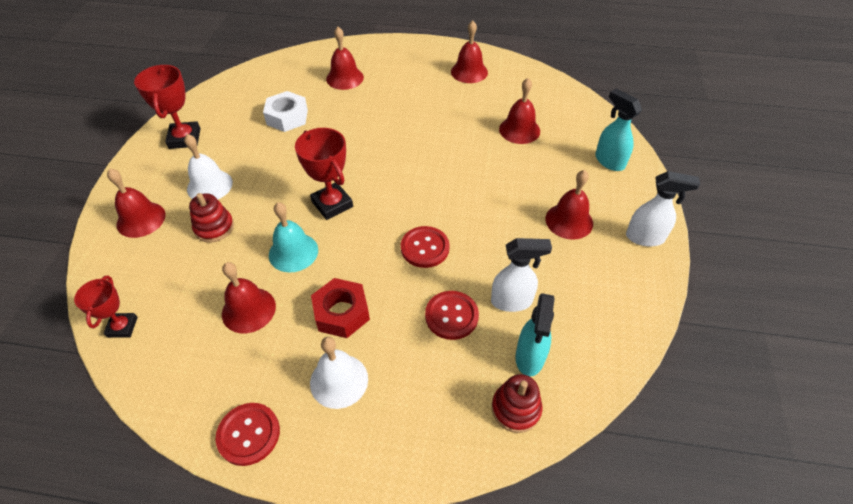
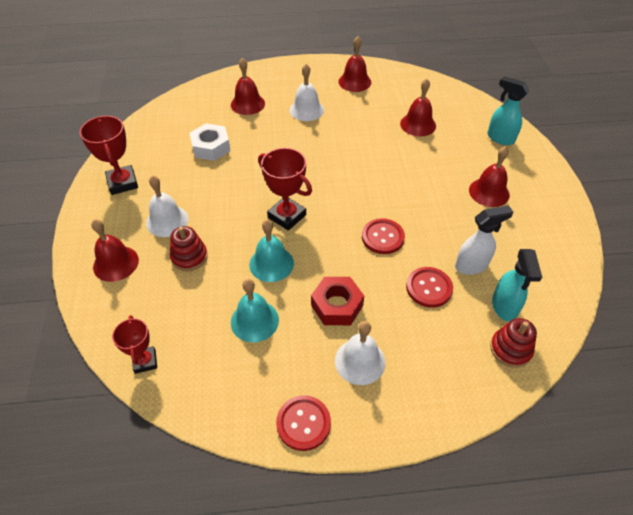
camera: 15 degrees left, 0 degrees up
red bell [222,262,276,333] -> turquoise bell [231,279,279,342]
white spray bottle [626,171,700,247] -> none
none -> white bell [290,64,324,121]

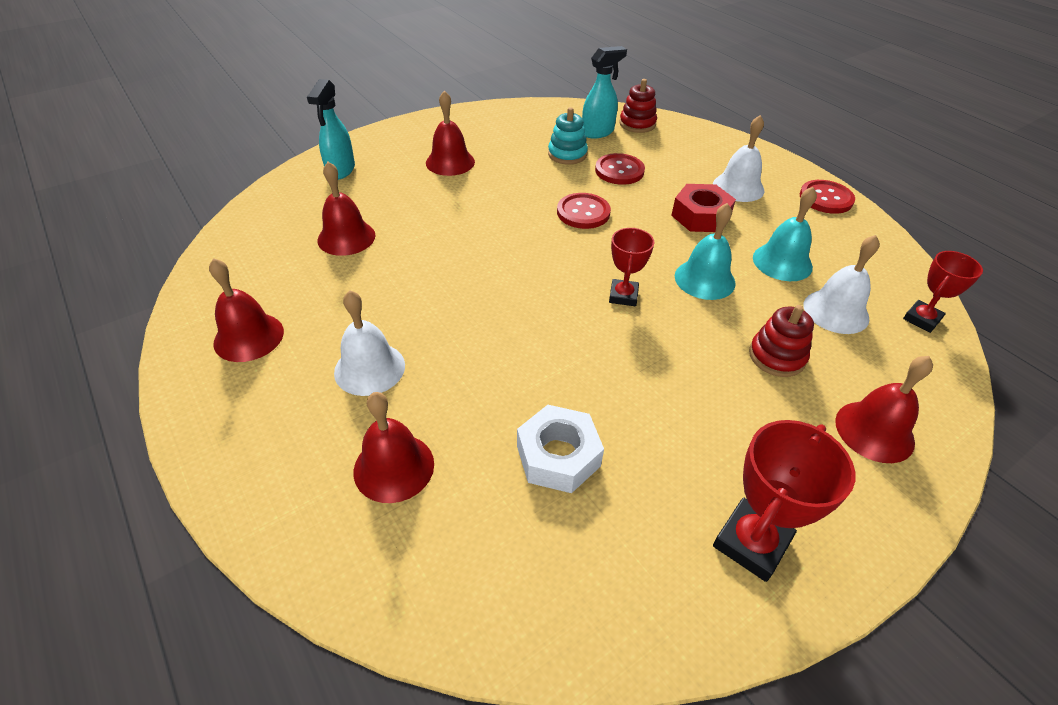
camera: 120 degrees left, 5 degrees down
white bell [146,175,189,237] -> white bell moved to [804,235,880,334]
red trophy [258,148,312,231] -> red trophy [609,228,654,306], size x0.65
white spray bottle [455,206,513,275] -> turquoise stacking toy [548,107,588,165]

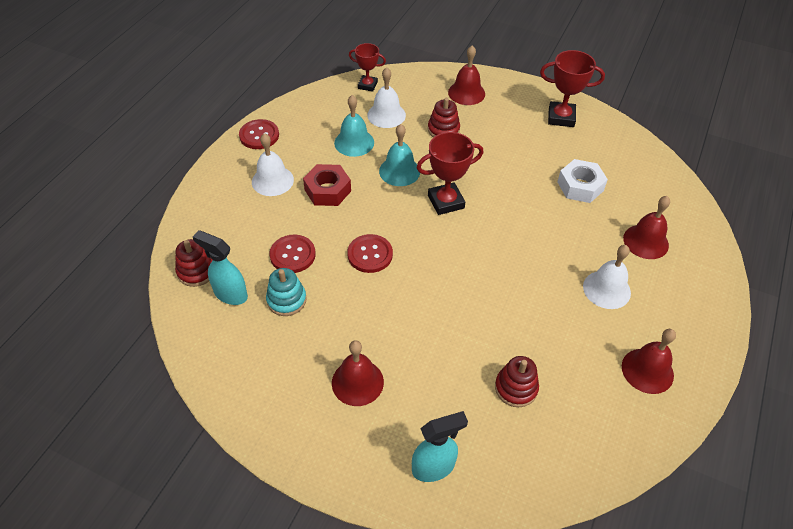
camera: 120 degrees left, 5 degrees up
red bell [317,162,375,256] -> red stacking toy [495,356,539,407]
red trophy [609,228,654,306] -> red trophy [417,132,484,215], size x1.55

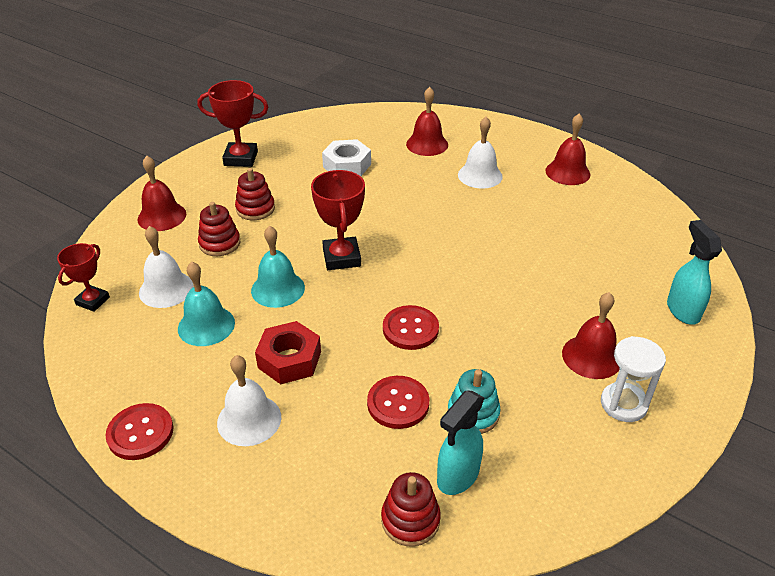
camera: 80 degrees left, 10 degrees down
red stacking toy [495,356,539,407] -> red stacking toy moved to [235,168,275,220]
red trophy [540,50,605,127] -> red trophy turned 75 degrees clockwise [198,80,268,167]
none -> white hourglass [601,336,666,422]

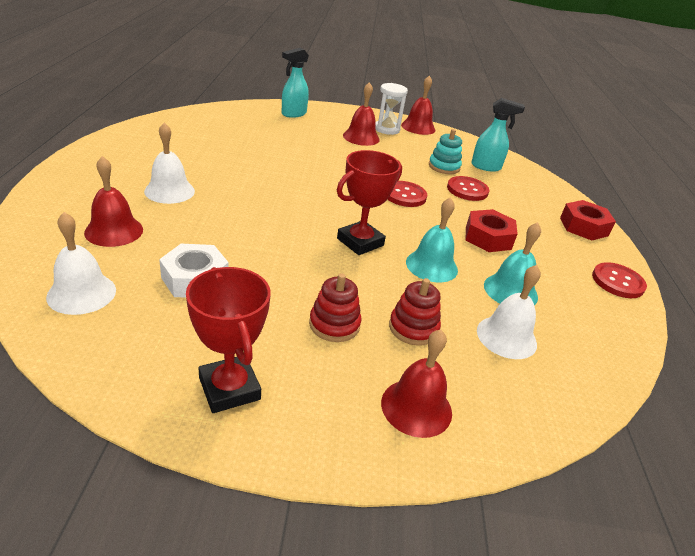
camera: 125 degrees left, 5 degrees down
red trophy [57,243,110,312] -> none
white bell [217,355,281,446] -> white bell moved to [46,212,116,315]
red stacking toy [381,472,441,547] -> none
red bell [546,114,590,185] -> red bell moved to [401,75,435,135]
none -> red nut [560,200,616,240]

